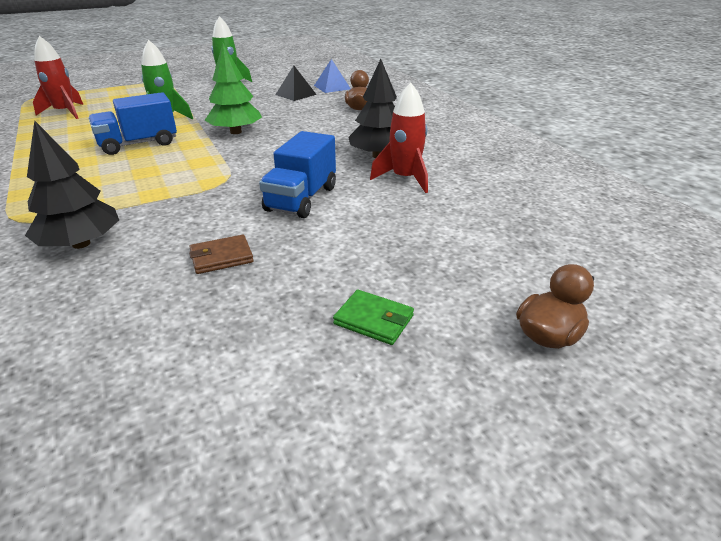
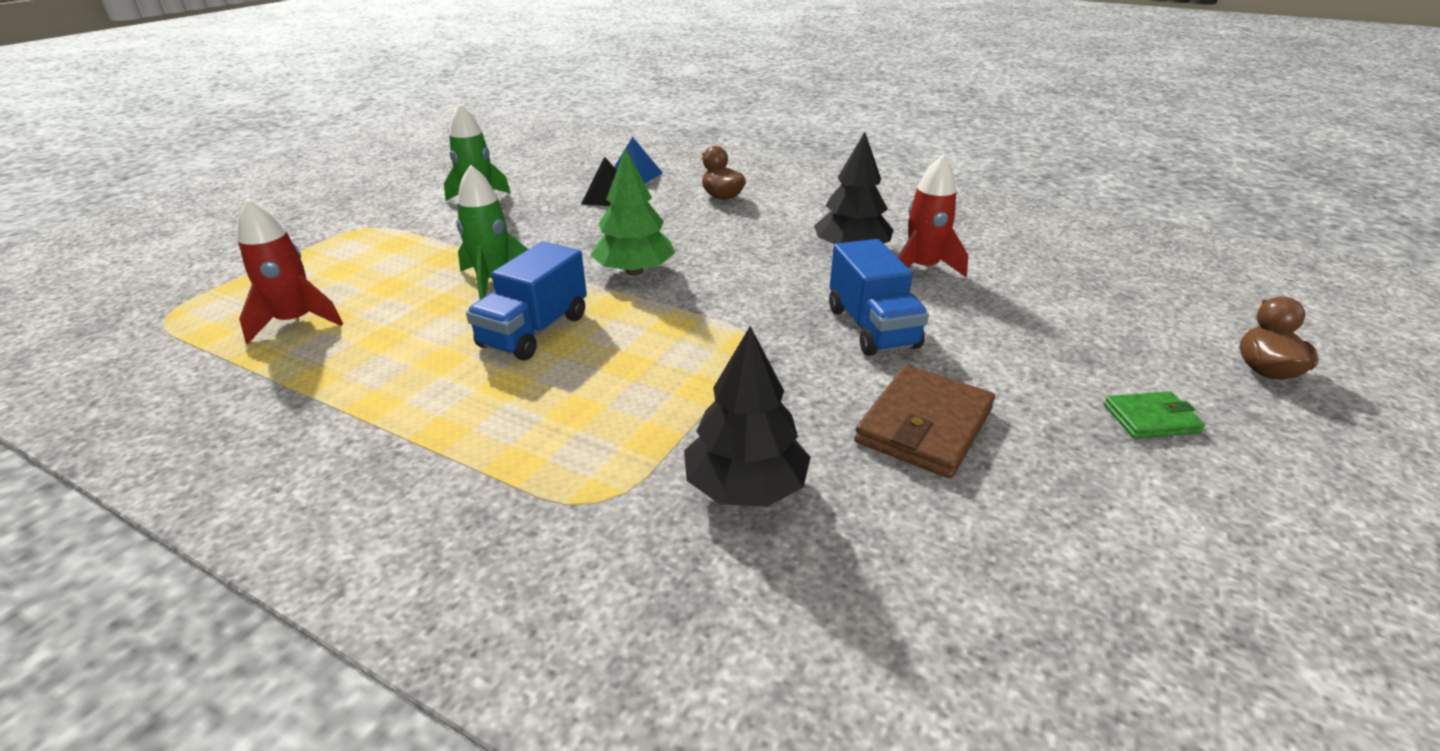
camera: 35 degrees left, 0 degrees up
brown wallet [189,235,254,274] -> brown wallet [854,365,995,478], size x1.75

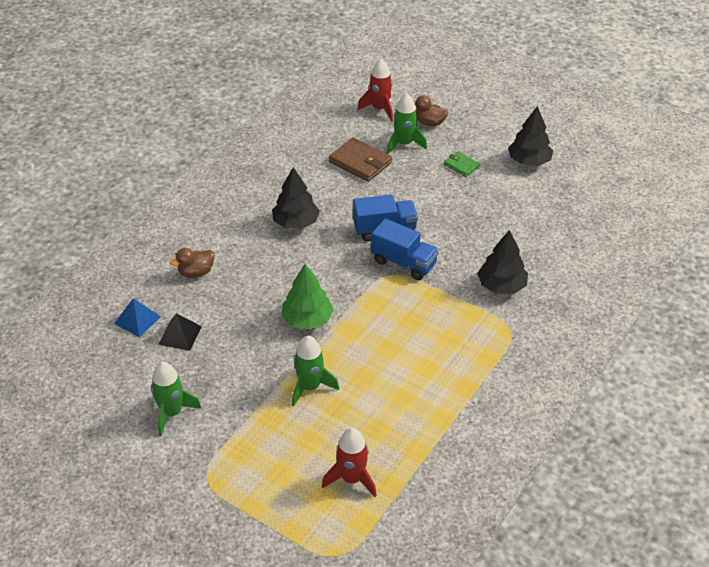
camera: 85 degrees left, 10 degrees up
blue truck [466,241,587,360] -> blue truck moved to [371,219,439,280]
brown wallet [854,365,995,478] -> brown wallet moved to [329,138,392,182]
red rocket [898,155,968,278] -> red rocket moved to [358,59,393,121]
green wallet [1104,391,1205,439] -> green wallet turned 45 degrees counterclockwise [444,151,480,177]
none -> green rocket [387,93,427,154]
none -> black tree [508,106,553,166]

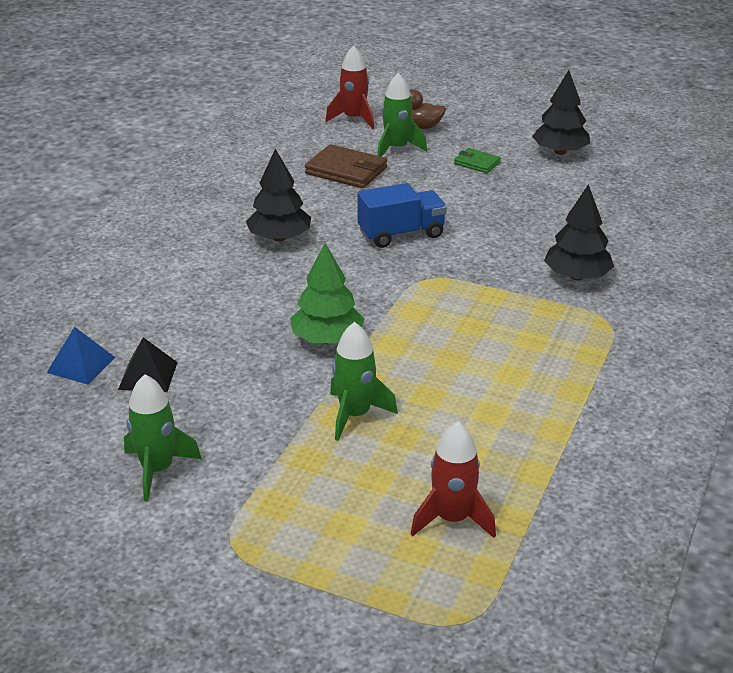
camera: 10 degrees left, 10 degrees down
brown duck [170,248,215,278] -> none
blue truck [371,219,439,280] -> none

